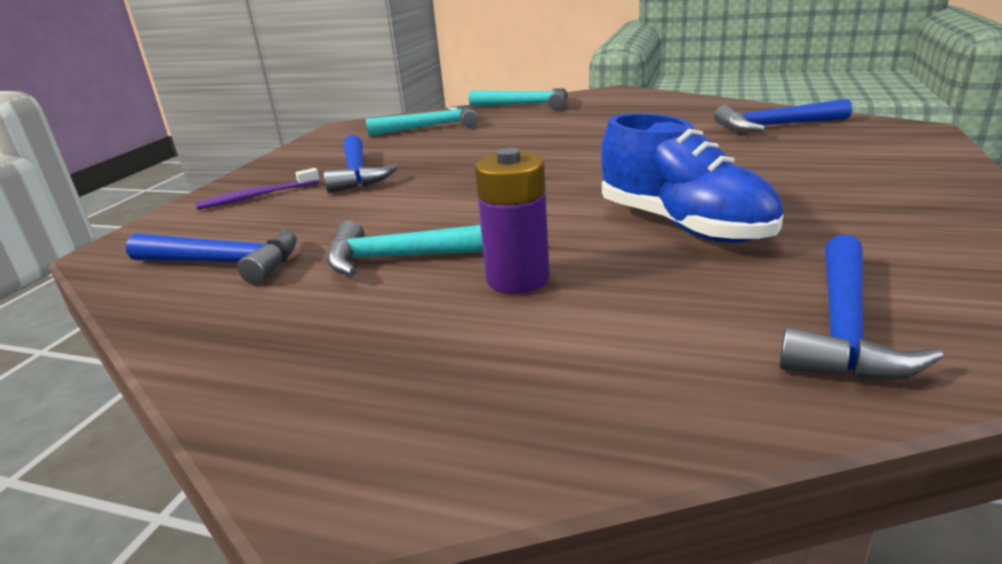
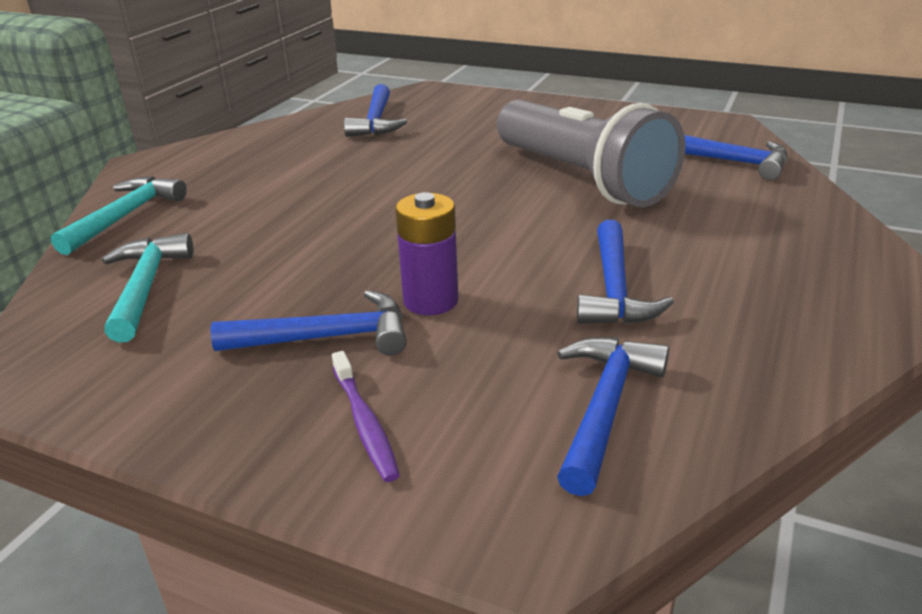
camera: 85 degrees left, 5 degrees up
turquoise hammer [327,221,483,276] -> blue hammer [577,220,674,324]
purple battery [475,148,550,294] -> purple battery moved to [395,192,459,315]
blue shoe [601,113,783,243] -> grey flashlight [497,100,685,207]

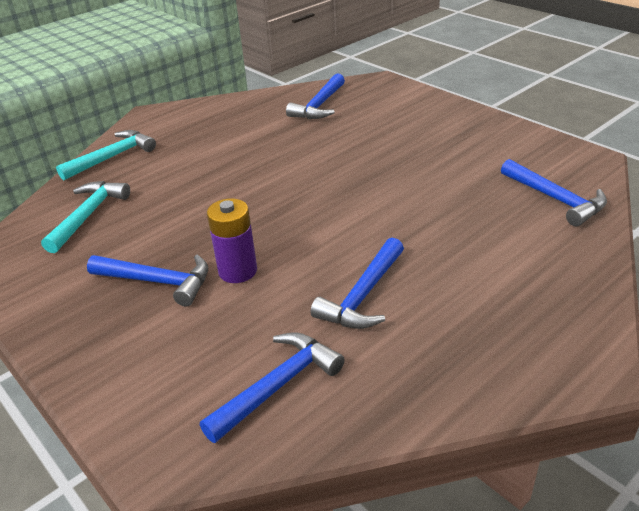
camera: 25 degrees right, 5 degrees up
purple toothbrush [332,351,400,482] -> none
grey flashlight [497,100,685,207] -> none

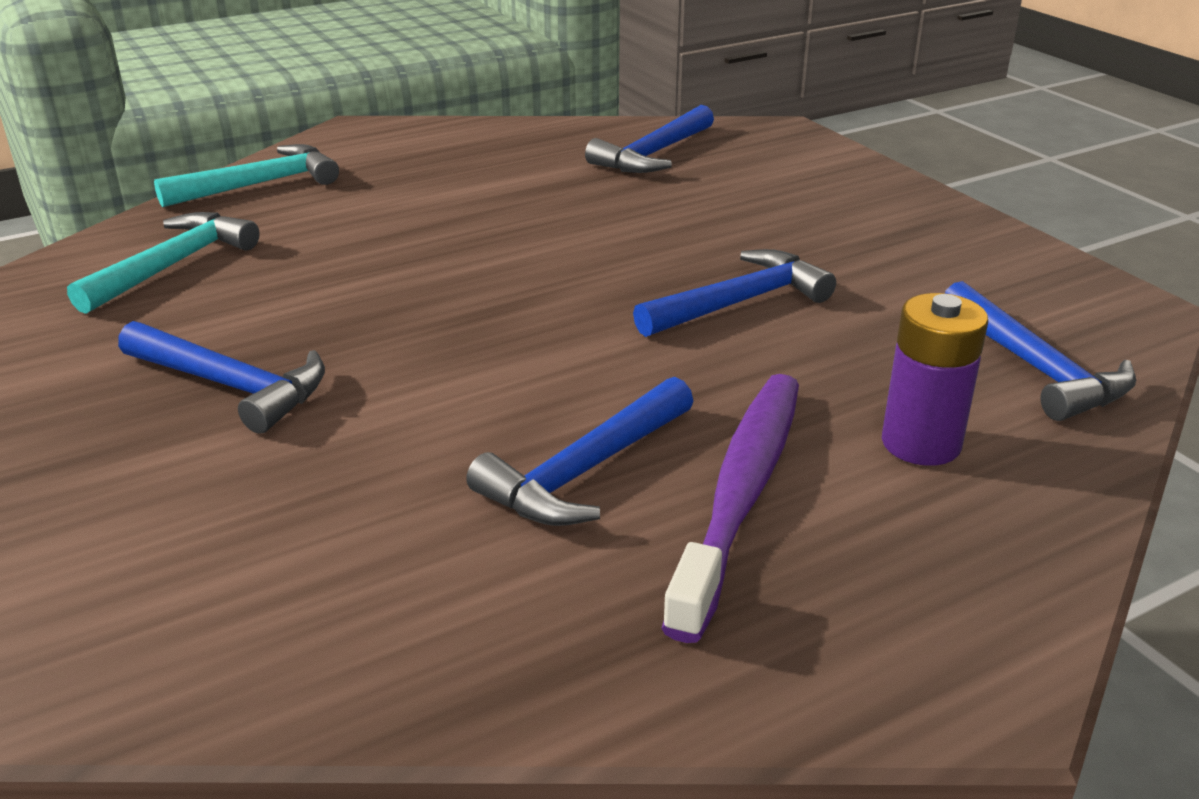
camera: 10 degrees right, 5 degrees down
blue hammer [200,332,345,443] -> blue hammer moved to [633,249,836,337]
purple battery [207,198,257,283] -> purple battery moved to [882,293,988,466]
none -> purple toothbrush [661,374,799,643]

